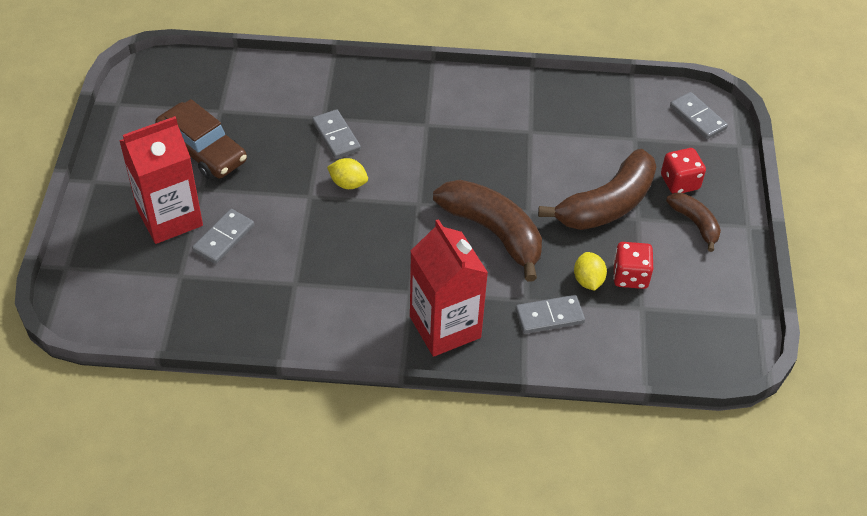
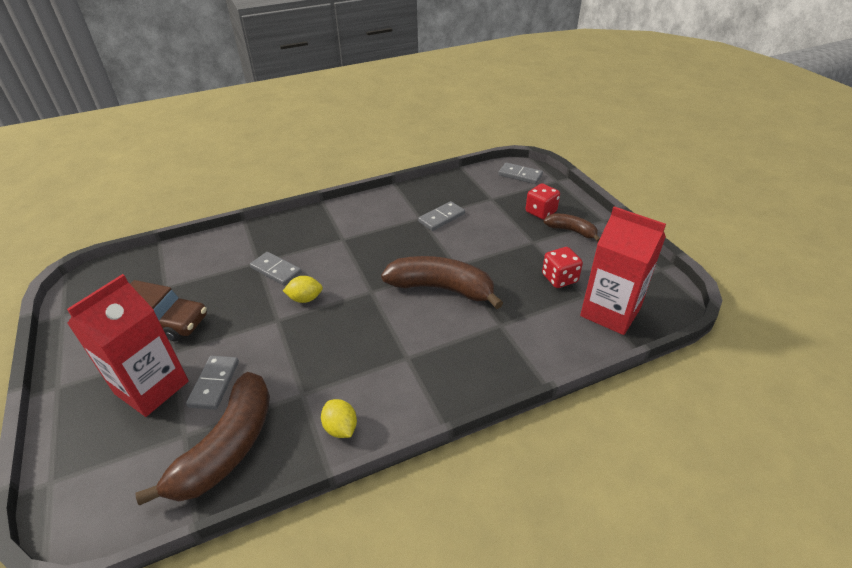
camera: 25 degrees left, 10 degrees down
red carton [410,219,488,357] -> red carton moved to [580,206,666,335]
grey domino [515,295,585,334] -> grey domino moved to [418,201,465,231]
brown banana [538,149,656,230] -> brown banana moved to [135,372,270,505]
yellow lemon [574,252,607,291] -> yellow lemon moved to [321,399,357,438]

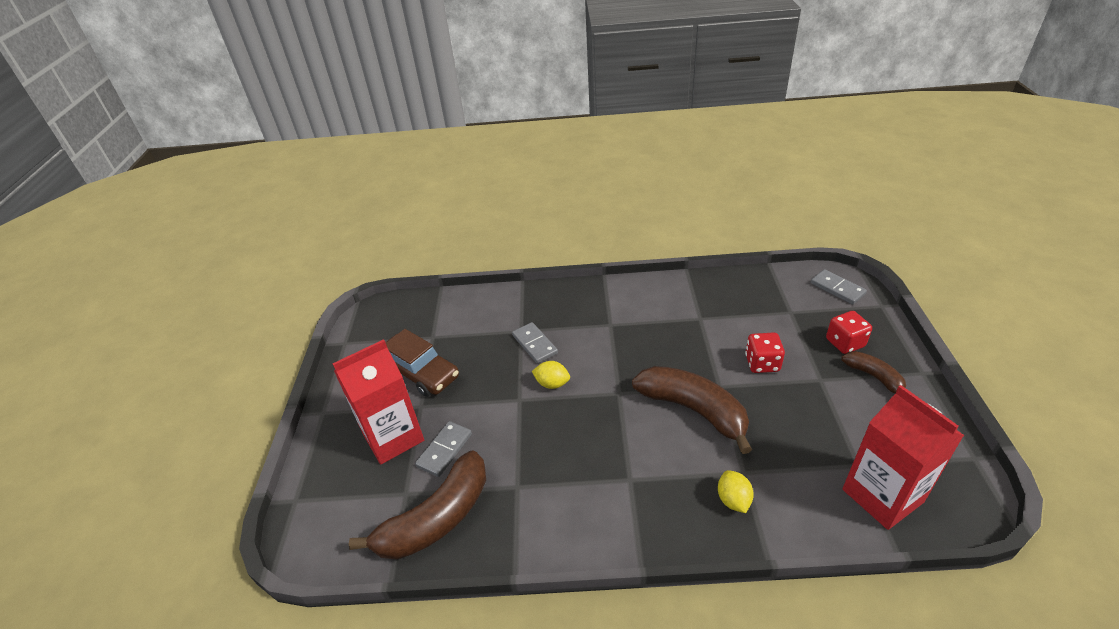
camera: 25 degrees right, 0 degrees up
yellow lemon [321,399,357,438] -> yellow lemon moved to [718,470,754,513]
grey domino [418,201,465,231] -> none
red dice [542,247,583,288] -> red dice moved to [745,332,785,373]

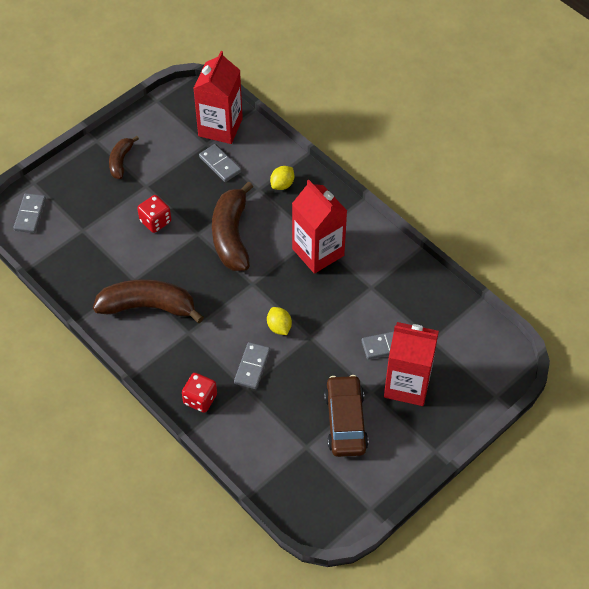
camera: 135 degrees left, 15 degrees up
brown banana [349,450,486,560] -> brown banana moved to [93,279,204,323]
red dice [826,311,872,354] -> red dice moved to [182,373,217,413]
none -> grey domino [199,144,241,182]
none -> red carton [292,180,347,274]

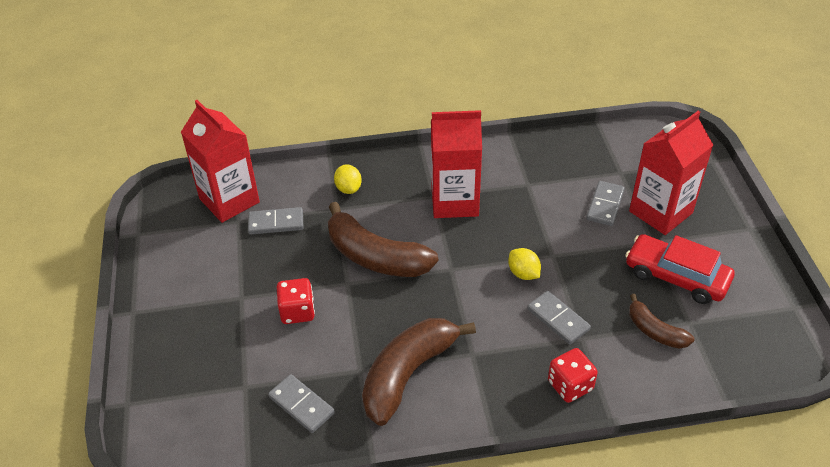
camera: 55 degrees left, 10 degrees down
grey domino [13,193,46,233] -> grey domino moved to [268,374,335,433]
brown banana [109,136,139,179] -> brown banana moved to [629,294,695,349]
yellow lemon [267,307,292,335] -> yellow lemon turned 45 degrees clockwise [508,248,541,280]
brown car [324,375,368,457] -> red car [625,234,734,304]

